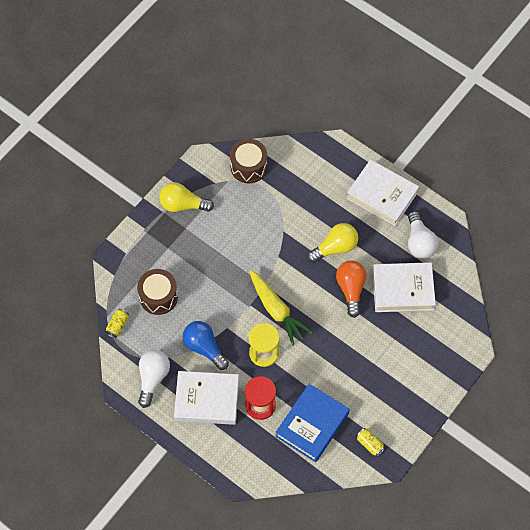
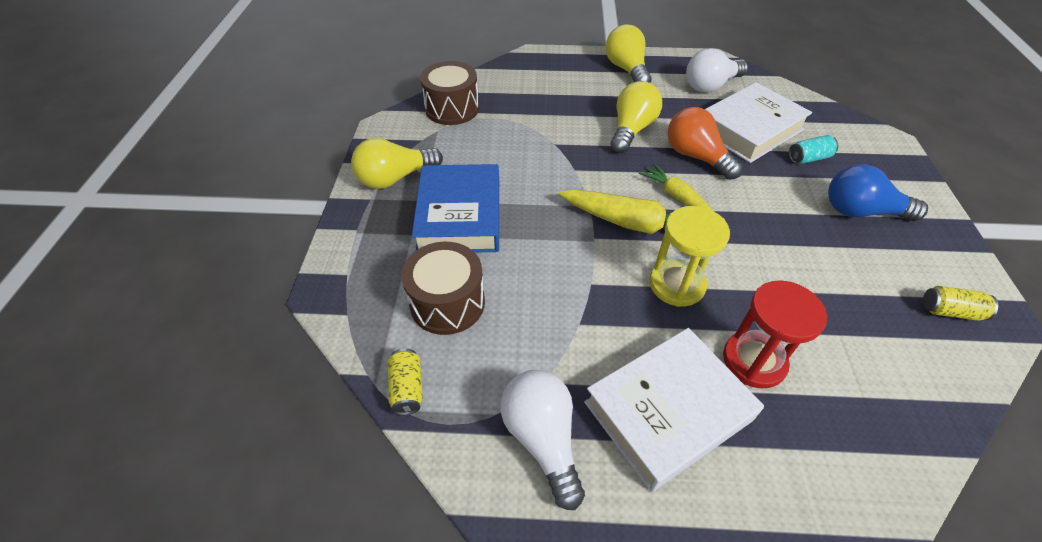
camera: 35 degrees left, 15 degrees down
blue light bulb [183,321,229,370] -> blue light bulb moved to [828,164,928,221]
blue book [275,384,350,462] -> blue book moved to [412,164,499,253]
white book [346,159,419,226] -> yellow light bulb [605,24,652,83]
white light bulb [408,211,438,259] -> white light bulb turned 105 degrees clockwise [686,48,748,93]
none -> yellow carrot [639,164,712,210]
none -> turquoise can [789,135,838,164]

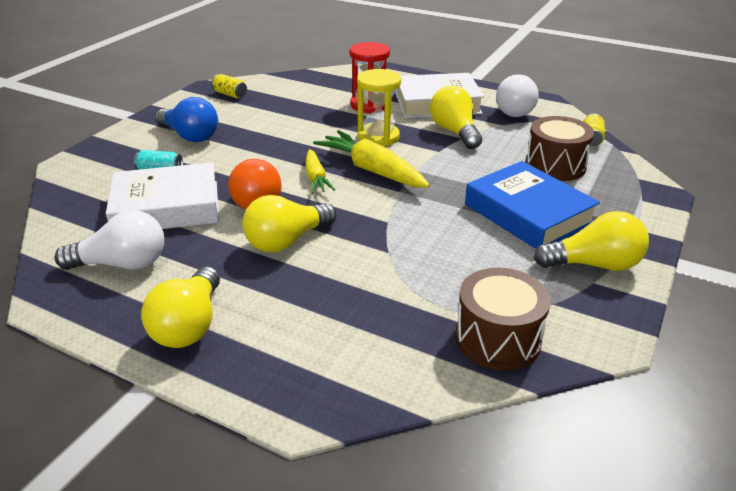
camera: 155 degrees left, 15 degrees down
blue book [412,164,499,253] -> blue book turned 60 degrees counterclockwise [465,161,600,249]
none -> yellow light bulb [430,86,482,149]

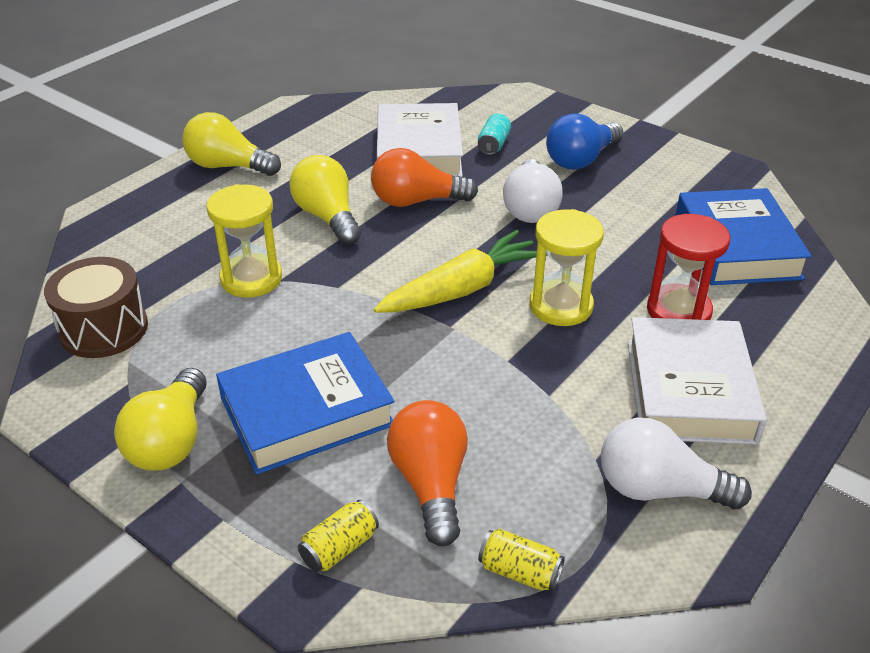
camera: 100 degrees right, 5 degrees up
white light bulb [54,210,164,270] -> white light bulb moved to [503,159,563,223]
yellow can [211,74,247,99] -> yellow can moved to [298,500,379,572]
yellow carrot [305,149,335,193] -> none
yellow light bulb [430,86,482,149] -> none
brown drum [525,116,594,181] -> orange light bulb [387,400,468,546]
none -> yellow hourglass [206,184,282,298]
none -> blue book [676,188,812,285]

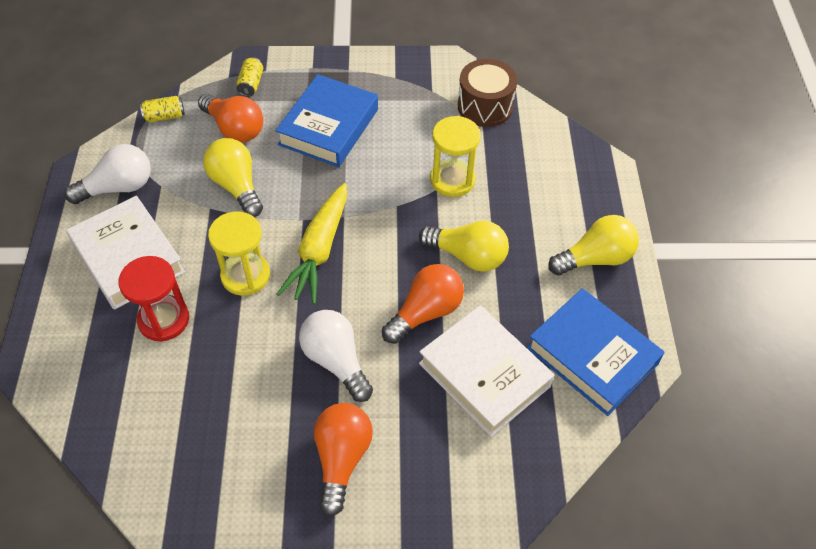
camera: 140 degrees right, 15 degrees up
yellow light bulb [114,368,207,471] -> yellow light bulb moved to [203,138,263,217]
turquoise can [478,113,511,155] -> none
blue light bulb [546,113,624,170] -> orange light bulb [314,403,373,516]
blue book [676,188,812,285] -> blue book moved to [527,288,665,416]

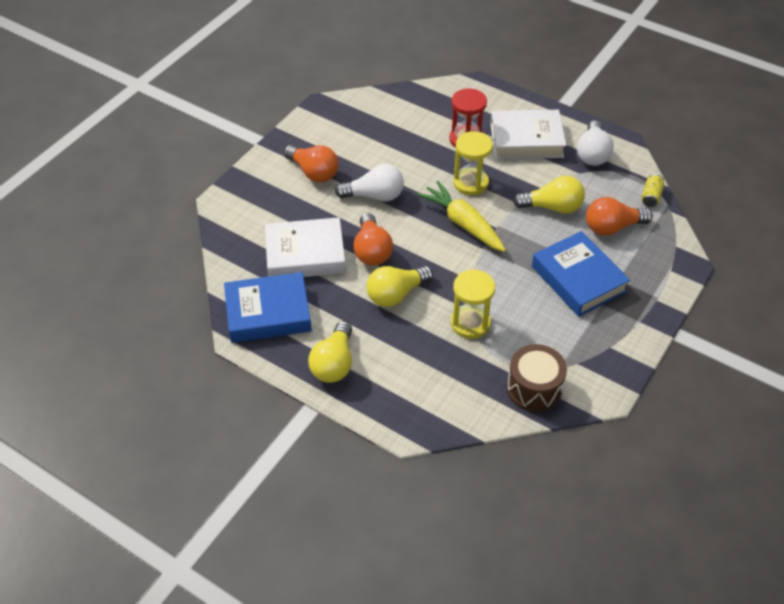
camera: 125 degrees right, 5 degrees down
yellow can [236,57,263,97] -> none

